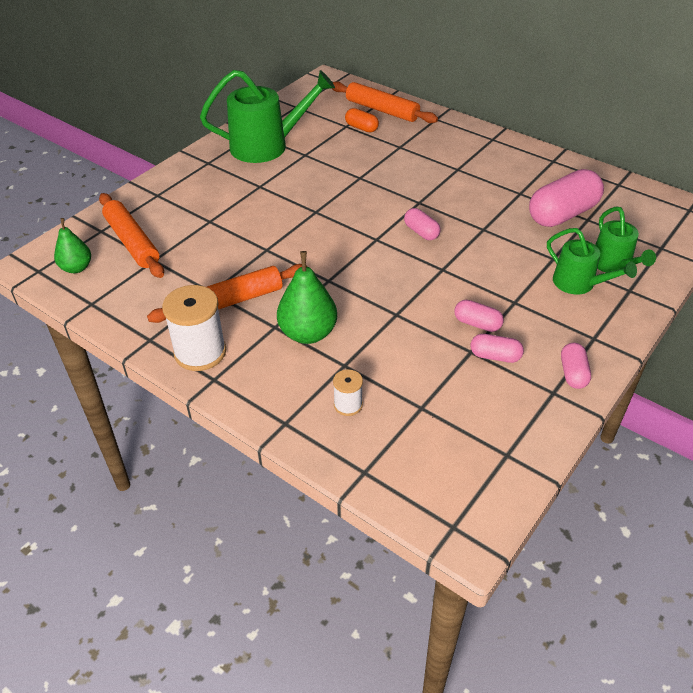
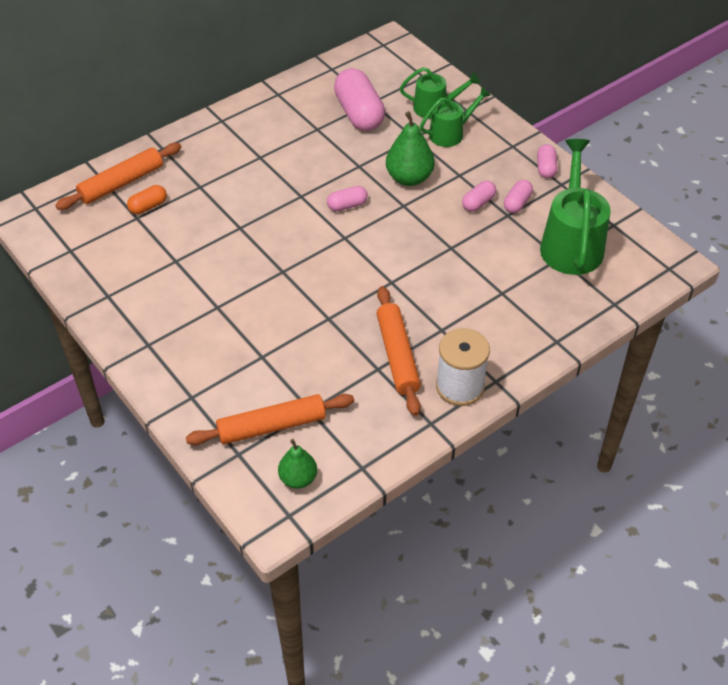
camera: 75 degrees left, 5 degrees up
green watering can [200,70,335,163] -> green watering can moved to [540,139,611,275]
green pear [277,251,337,344] -> green pear moved to [386,111,435,186]
white spool [333,369,363,416] -> none
pink capsule [561,343,591,389] -> pink capsule turned 75 degrees clockwise [537,144,558,178]

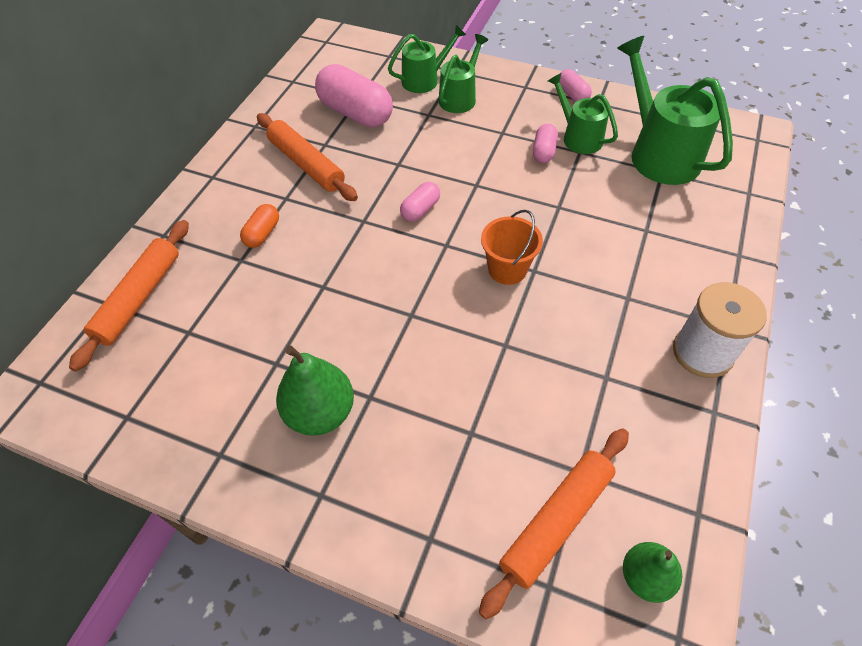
camera: 30 degrees left, 5 degrees up
orange capsule [127,185,167,214] -> orange capsule moved to [240,204,279,248]
orange rolling pin [376,286,421,416] -> orange rolling pin moved to [257,113,358,201]
green pear [386,111,435,186] -> green pear moved to [276,345,354,436]
pink capsule [504,180,533,213] -> green watering can [548,73,618,154]
none -> orange bucket [481,210,543,285]

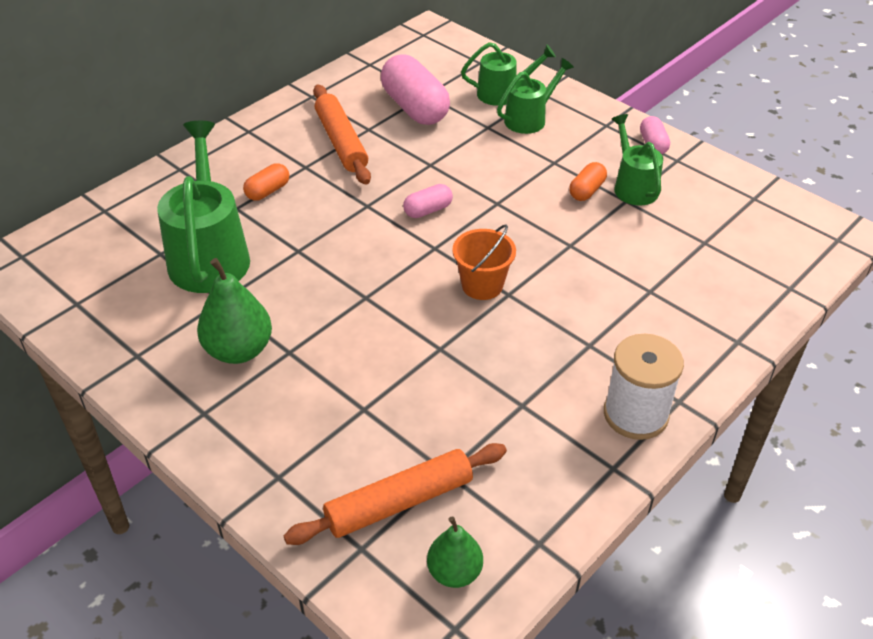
camera: 20 degrees right, 10 degrees down
orange rolling pin [69,220,189,372] -> none
pink capsule [533,124,558,163] -> orange capsule [569,162,607,201]
green watering can [617,36,733,185] -> green watering can moved to [157,121,250,293]

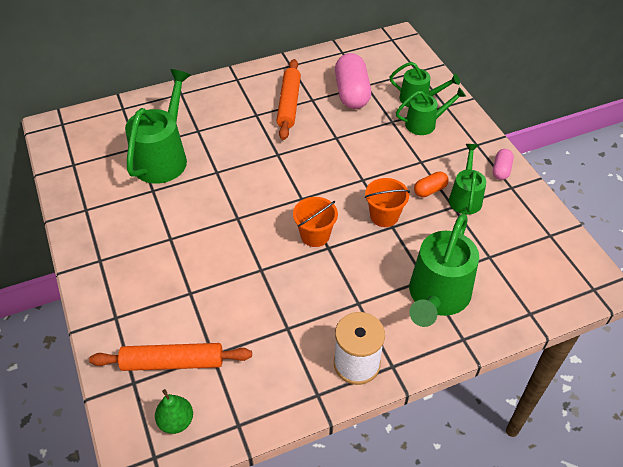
camera: 25 degrees right, 5 degrees up
green pear [197,258,272,364] -> none
orange capsule [243,163,289,201] -> none
pink capsule [403,184,453,218] -> none
none -> orange bucket [365,178,410,227]
none -> green watering can [409,214,479,327]

